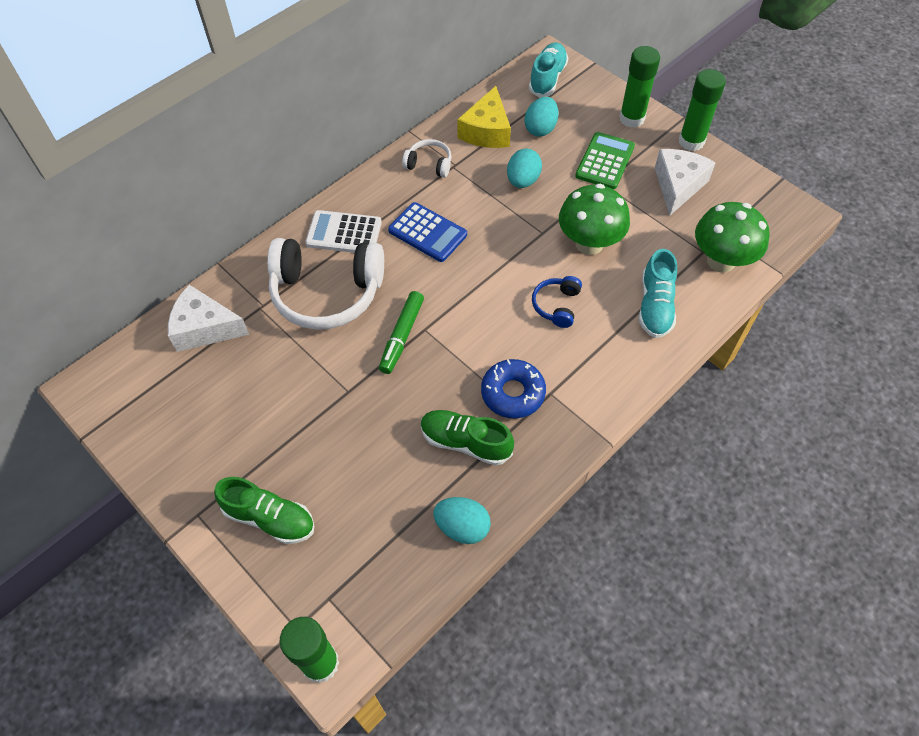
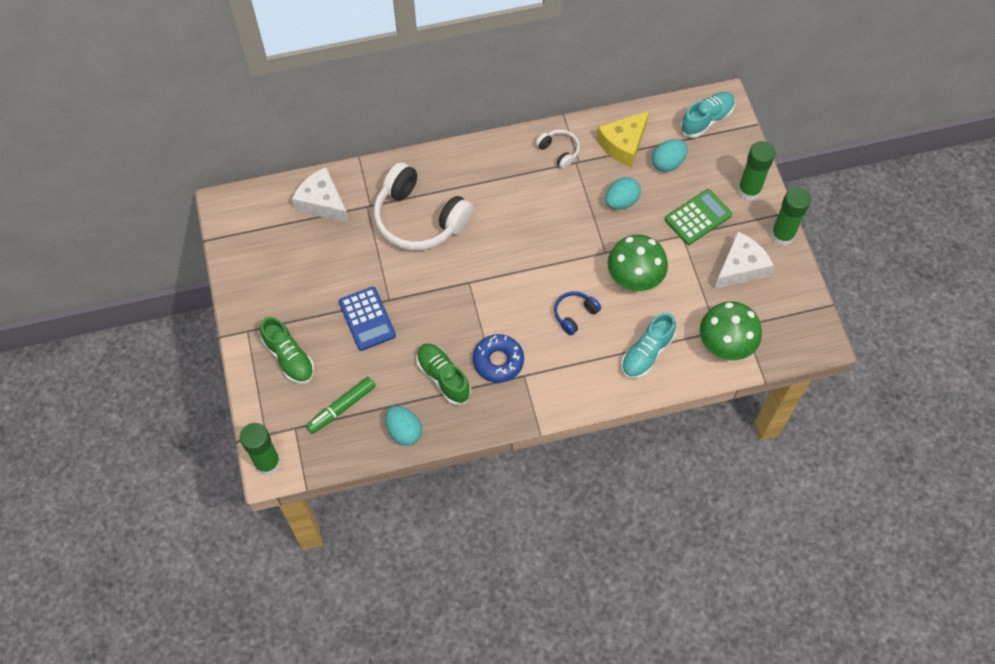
camera: 30 degrees right, 5 degrees up
white calculator [305,210,382,253] -> none
green marker [379,291,424,374] -> green marker moved to [306,377,376,434]
blue calculator [388,202,467,262] -> blue calculator moved to [339,287,396,351]

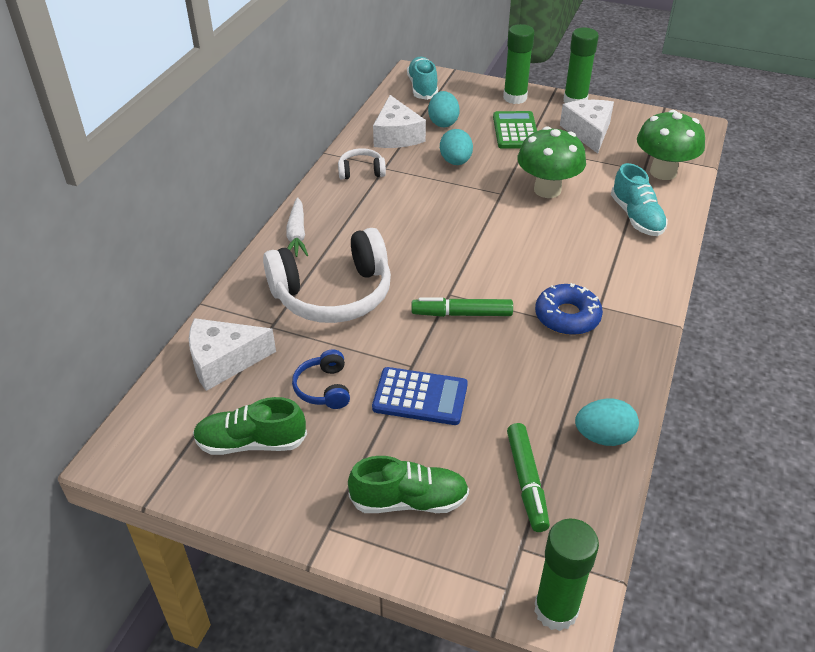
camera: 55 degrees left, 20 degrees down
green shoe [416,344,471,405] -> green shoe moved to [193,397,307,455]
blue headphones [554,291,601,335] -> blue headphones moved to [292,349,350,409]
yellow cheese [596,111,649,167] -> white cheese [373,95,426,148]
none -> white carrot [286,197,308,257]
none -> green marker [412,297,513,317]

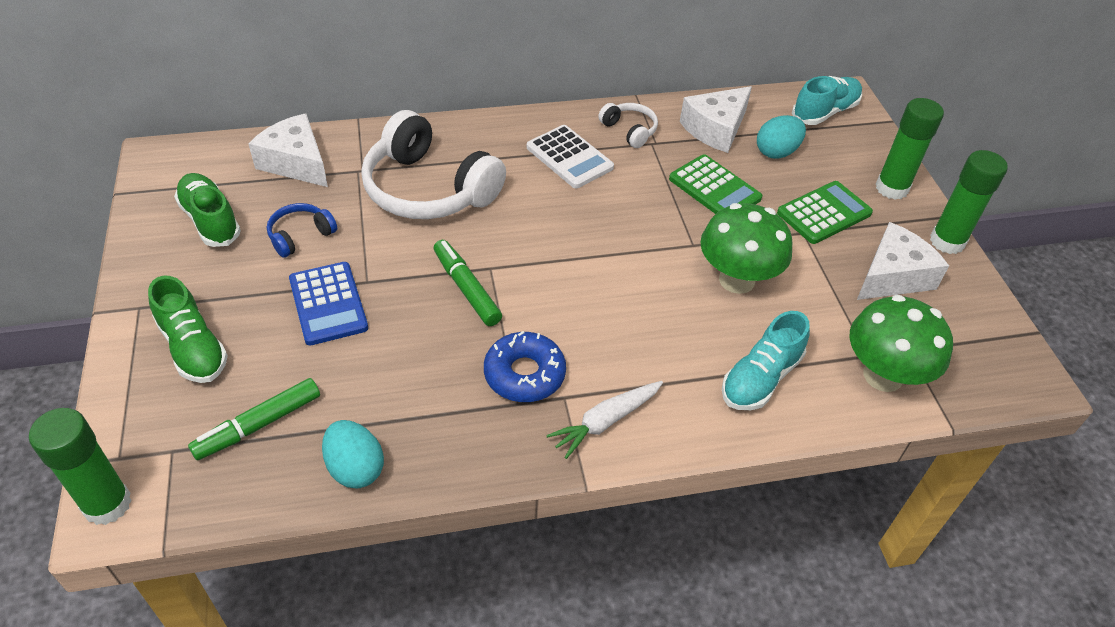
camera: 55 degrees right, 5 degrees up
white carrot [286,197,308,257] -> white carrot moved to [546,381,663,459]
turquoise egg [440,129,473,165] -> green calculator [669,154,762,214]
none -> white calculator [527,125,614,188]

